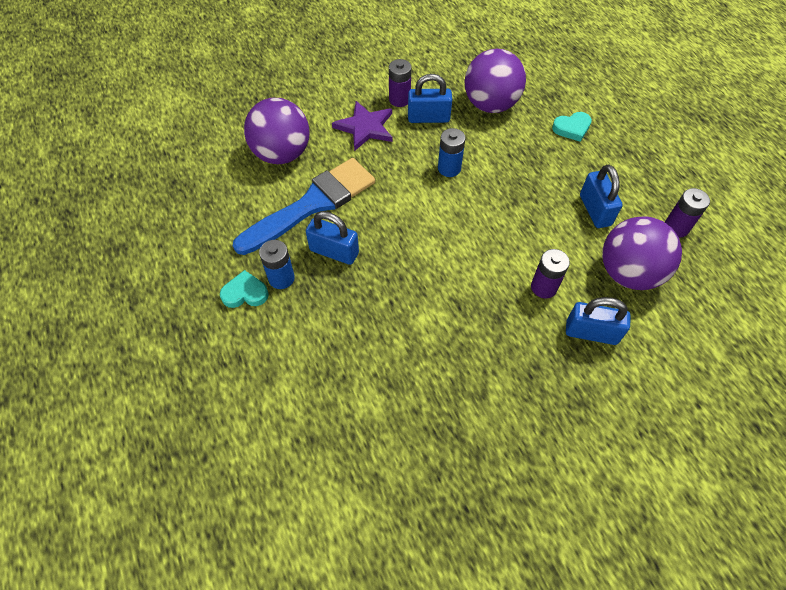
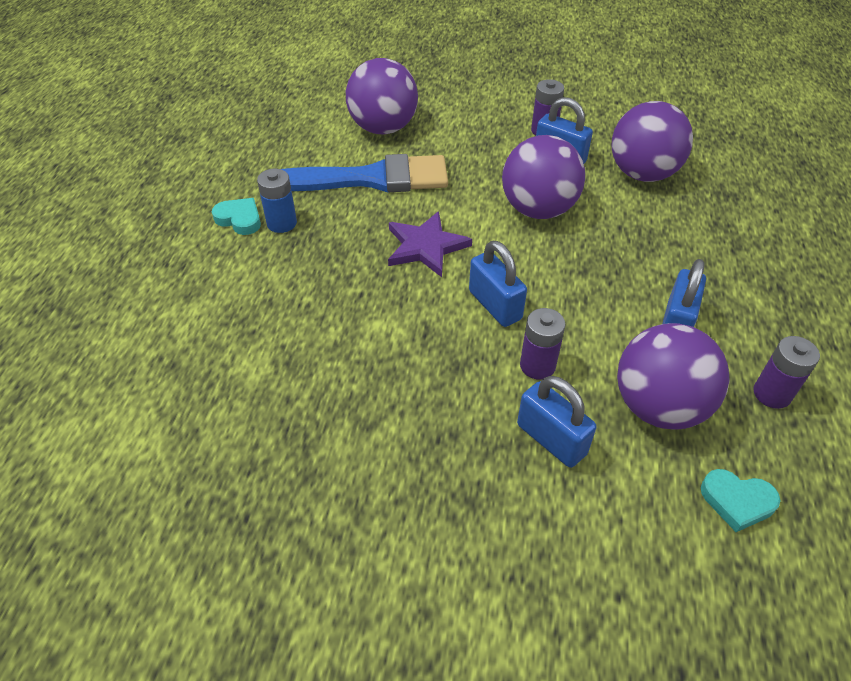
camera: 35 degrees right, 10 degrees down
blue padlock [306,211,359,265] -> blue padlock moved to [469,241,527,327]
purple star [332,101,393,151] -> purple star moved to [388,211,472,277]
blue battery [438,128,466,177] -> purple ball [502,135,585,219]
turquoise heart [552,112,592,142] -> turquoise heart moved to [701,469,780,532]

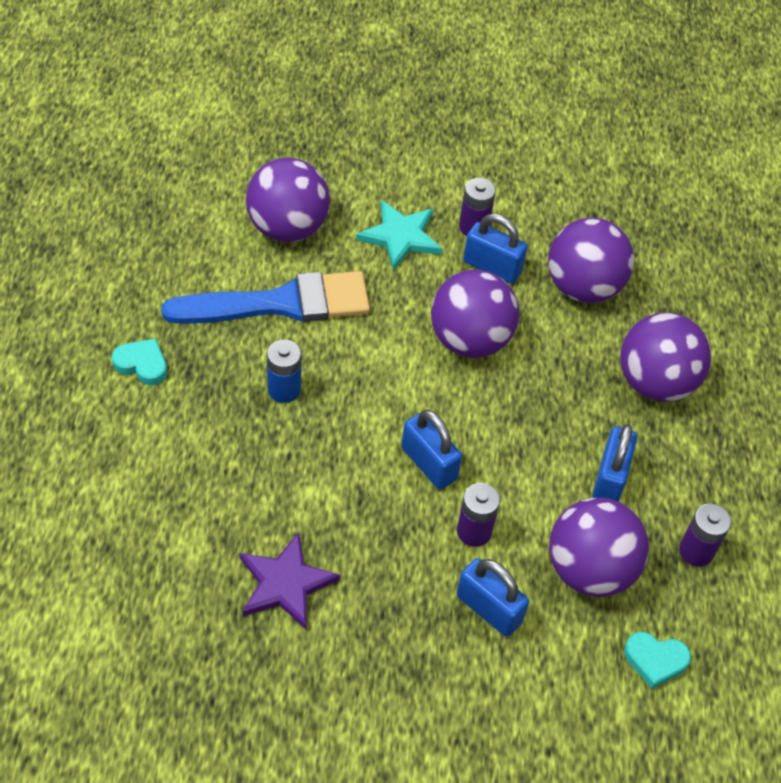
camera: 10 degrees left, 5 degrees up
blue battery [257,169,297,233] -> blue battery moved to [267,340,301,403]
purple star [388,211,472,277] -> purple star moved to [239,532,340,629]
none -> turquoise star [356,200,442,271]
none -> purple ball [620,312,711,402]

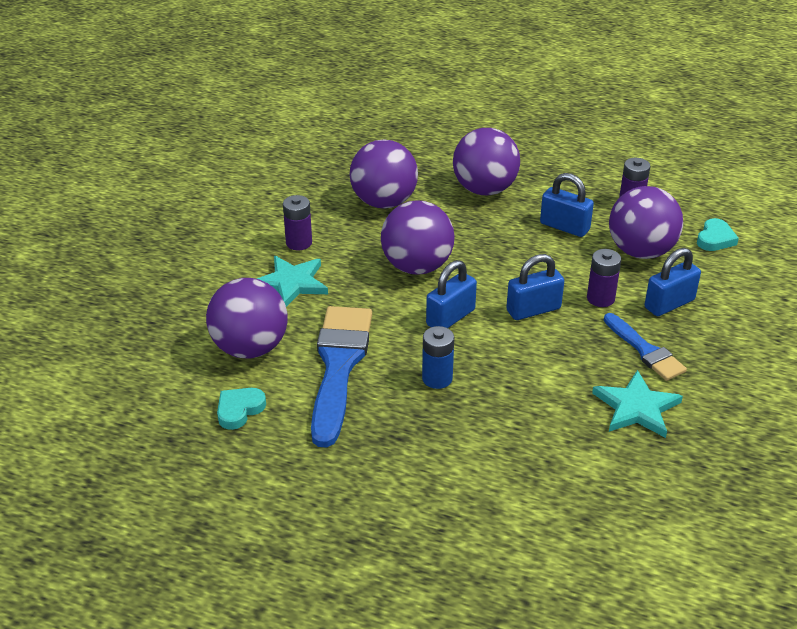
camera: 70 degrees left, 15 degrees down
turquoise heart [112,338,167,385] -> turquoise heart moved to [217,388,266,430]
purple star [239,532,340,629] -> turquoise star [592,370,683,438]
blue padlock [463,214,528,284] -> blue padlock moved to [426,260,477,328]
none -> blue brush [604,313,687,381]

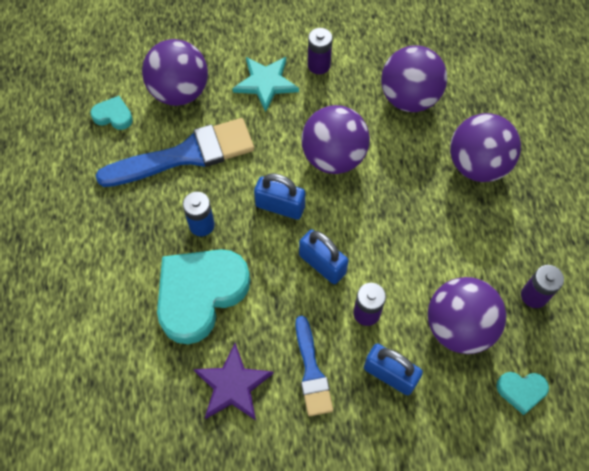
camera: 65 degrees right, 25 degrees up
blue padlock [540,173,594,237] -> none
turquoise star [592,370,683,438] -> purple star [193,343,274,420]
blue brush [604,313,687,381] -> blue brush turned 45 degrees counterclockwise [296,316,333,416]
none -> turquoise heart [157,249,250,344]

